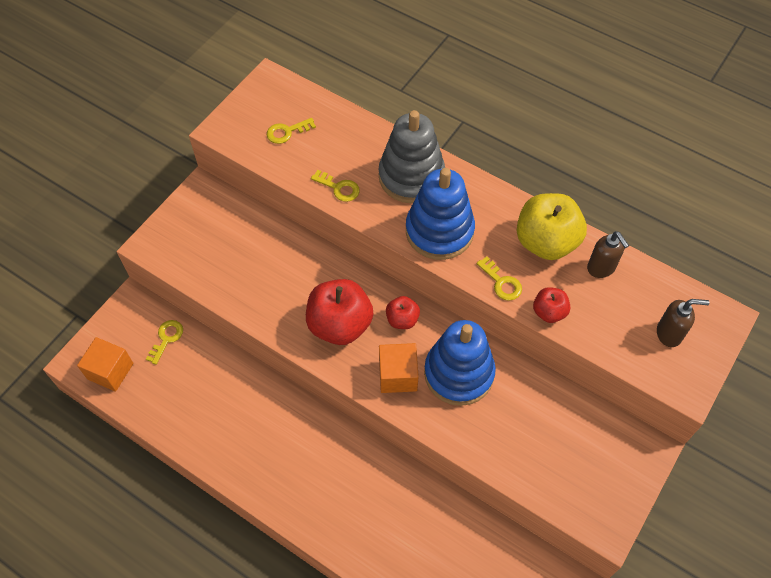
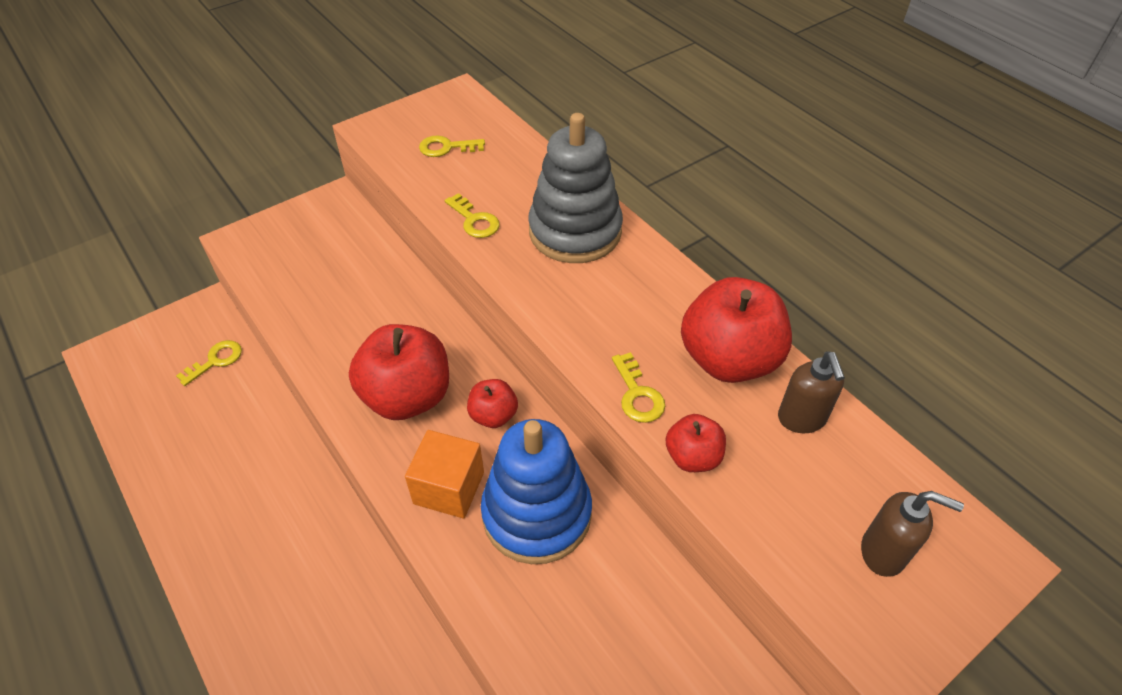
camera: 20 degrees right, 10 degrees down
orange cube [77,337,133,392] -> none
blue stacking toy [406,168,475,260] -> none
yellow apple [517,193,587,260] -> red apple [681,277,792,383]

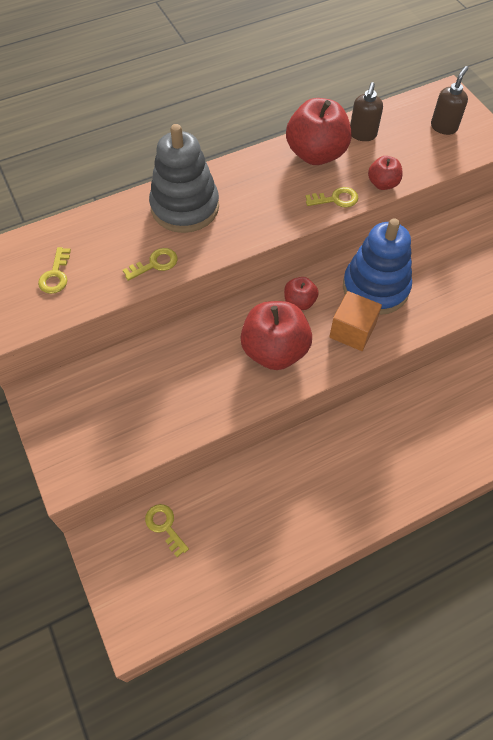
camera: 80 degrees left, 10 degrees up
brown soap dispenser [778,351,845,434] -> brown soap dispenser turned 105 degrees clockwise [350,82,383,141]

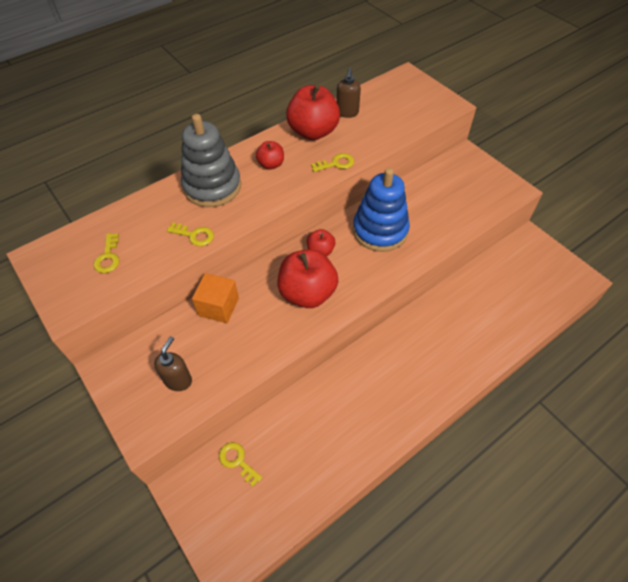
camera: 10 degrees left, 5 degrees down
yellow key [123,248,178,281] -> yellow key turned 60 degrees clockwise [167,222,214,246]
orange cube [329,291,382,351] -> orange cube moved to [192,273,239,323]
red apple [368,156,402,190] -> red apple moved to [256,141,284,169]
brown soap dispenser [431,66,468,135] -> brown soap dispenser moved to [154,336,192,391]

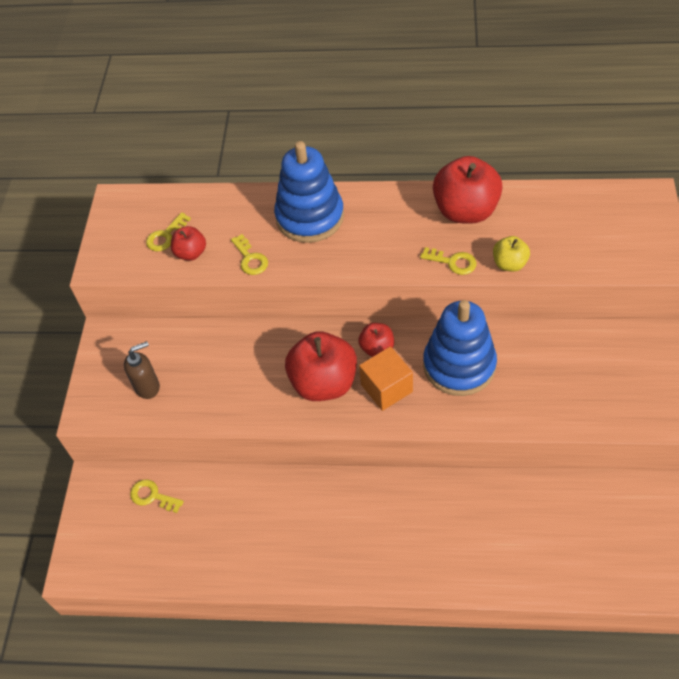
camera: 45 degrees right, 0 degrees up
grey stacking toy [181,114,241,207] -> blue stacking toy [274,141,344,243]
orange cube [192,273,239,323] -> orange cube moved to [359,346,413,411]
yellow key [219,442,262,487] -> yellow key turned 60 degrees counterclockwise [130,479,184,513]
red apple [256,141,284,169] -> red apple moved to [171,226,206,261]
brown soap dispenser [336,68,361,118] -> none
none -> yellow apple [493,236,530,272]

